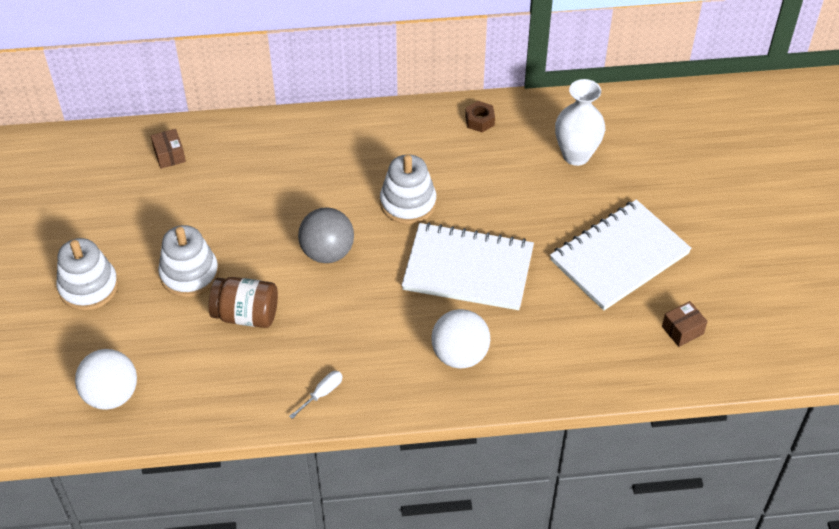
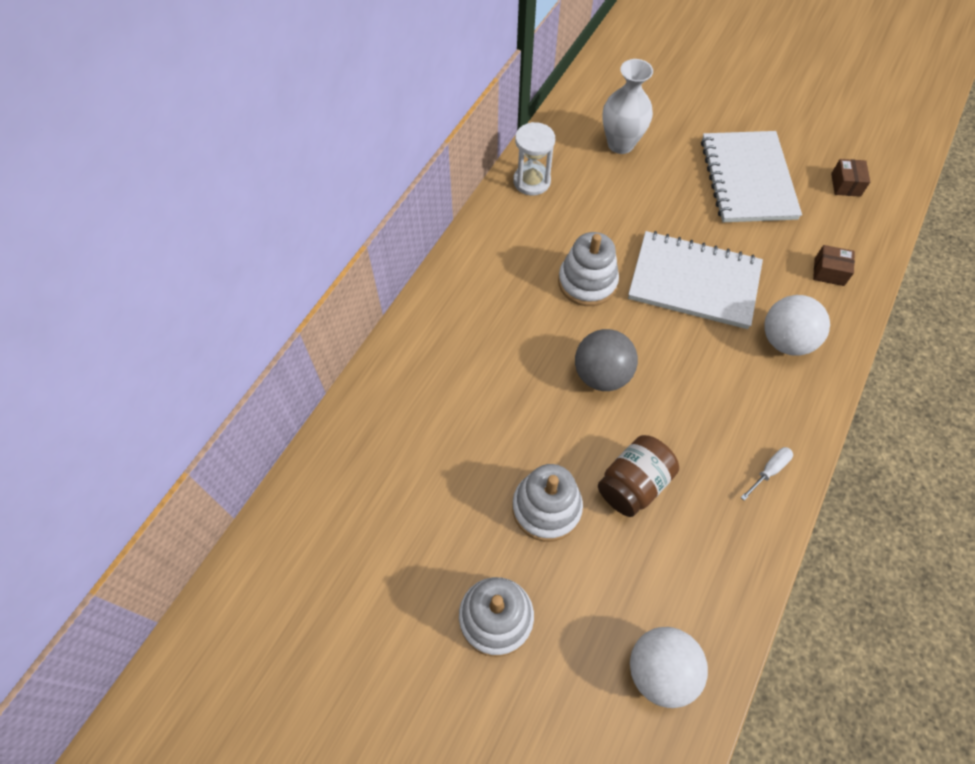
camera: 55 degrees left, 10 degrees up
brown box [151,129,186,169] -> brown box moved to [813,245,855,286]
white screwdriver [289,371,342,419] -> white screwdriver turned 60 degrees clockwise [741,447,793,501]
white notebook [402,222,534,310] -> white notebook turned 60 degrees clockwise [628,231,763,329]
brown nut [465,101,495,132] -> white hourglass [513,122,555,195]

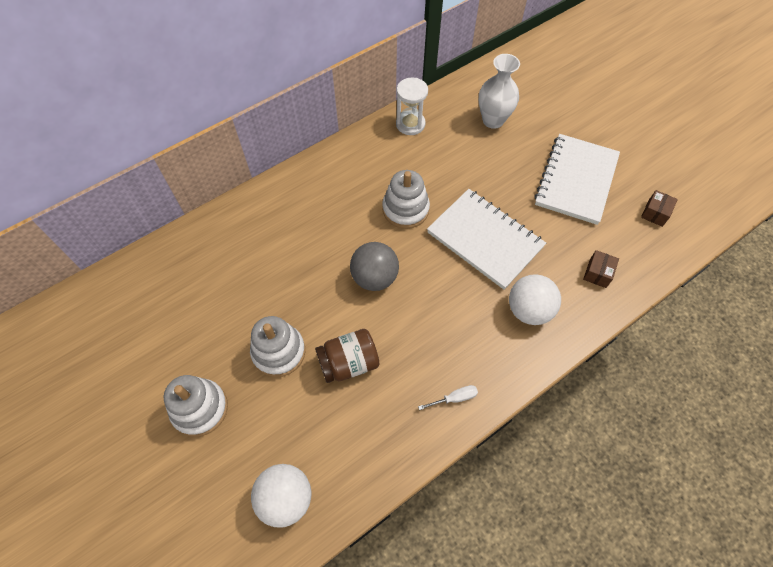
camera: 25 degrees right, 0 degrees up
brown box [813,245,855,286] -> brown box turned 75 degrees clockwise [583,250,619,288]

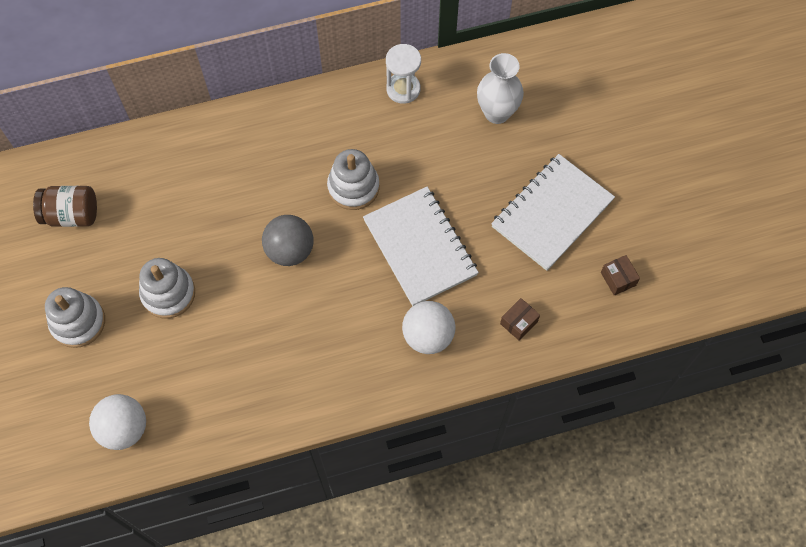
camera: 20 degrees right, 5 degrees up
brown jar [315,329,379,383] -> brown jar moved to [33,186,97,227]
white screwdriver [418,385,478,410] -> none
brown box [641,190,678,227] -> brown box turned 75 degrees counterclockwise [601,255,640,296]

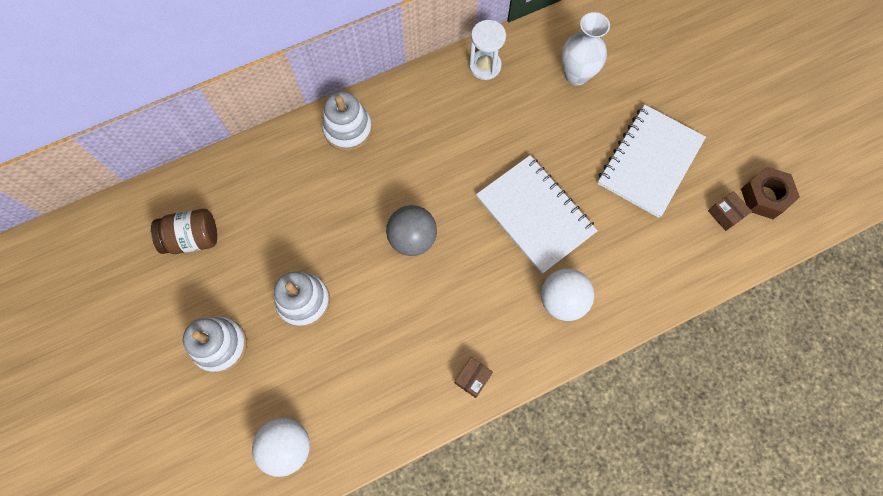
camera: 10 degrees left, 5 degrees up
white stacking toy [327,149,379,210] -> white stacking toy moved to [322,91,372,151]
brown box [500,298,540,341] -> brown box moved to [455,357,493,398]
none -> brown nut [741,167,800,219]

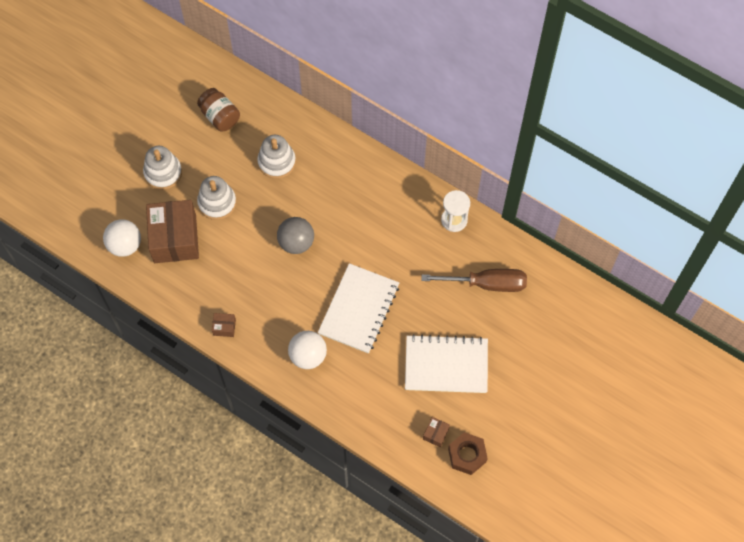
camera: 60 degrees right, 5 degrees down
white stacking toy [322,91,372,151] -> white stacking toy moved to [257,135,296,179]
white vase [561,12,610,86] -> brown screwdriver [421,269,527,292]
none -> brown box [146,200,199,263]

